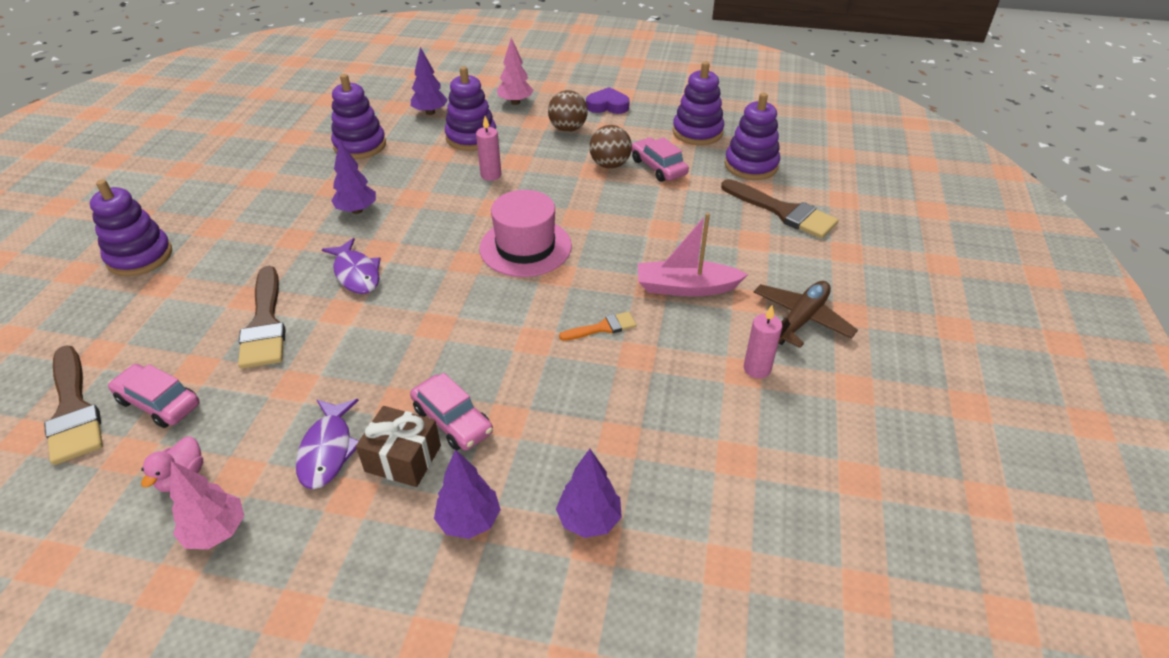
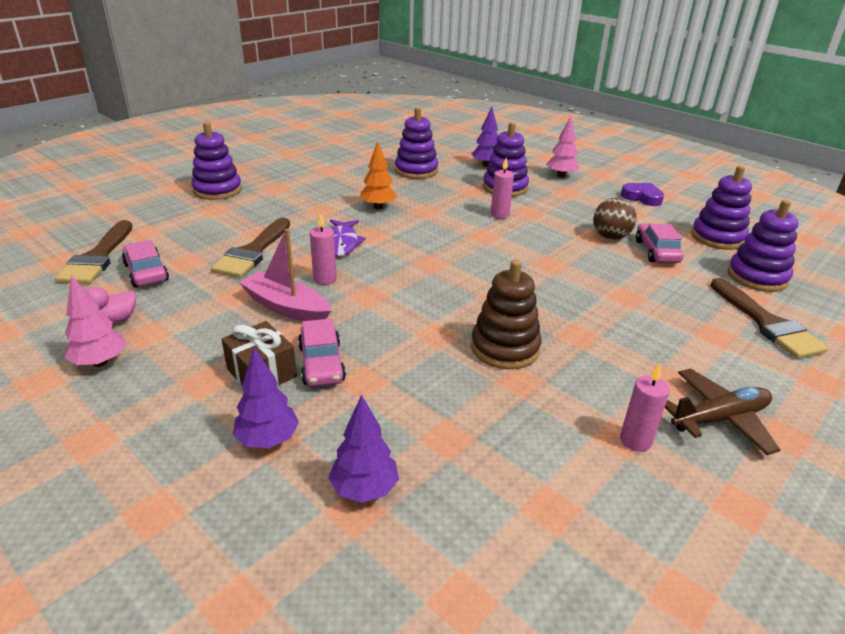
camera: 30 degrees right, 10 degrees down
purple fish [296,399,359,489] -> none
purple tree [331,140,376,214] -> orange tree [360,141,397,209]
pink hat [479,190,572,277] -> none
brown ball [548,90,588,132] -> none
orange brush [559,312,637,341] -> brown stacking toy [471,260,542,369]
pink boat [638,213,748,296] -> pink boat moved to [239,229,331,321]
none -> pink candle [310,213,337,285]

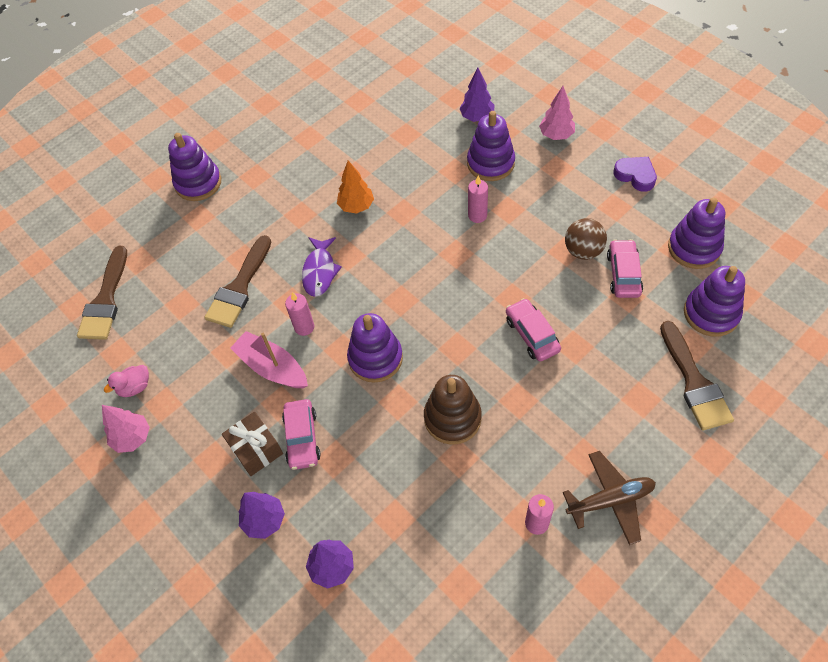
camera: 10 degrees right, 25 degrees up
pink car [122,240,169,288] -> pink car moved to [506,298,561,361]
purple stacking toy [395,107,438,179] -> purple stacking toy moved to [347,313,403,383]

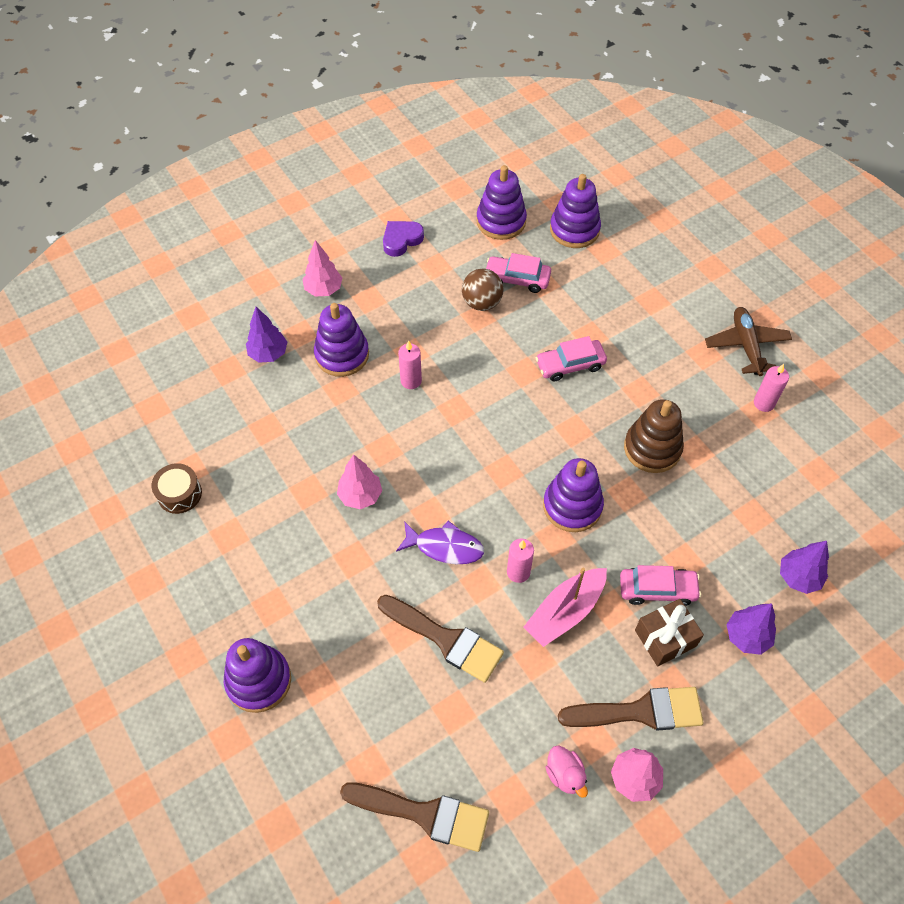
camera: 85 degrees left, 0 degrees up
orange tree [337,161,374,214] -> pink tree [337,455,382,509]
brown brush [660,321,734,431] -> brown brush moved to [558,687,704,731]
none -> brown drum [152,463,202,514]

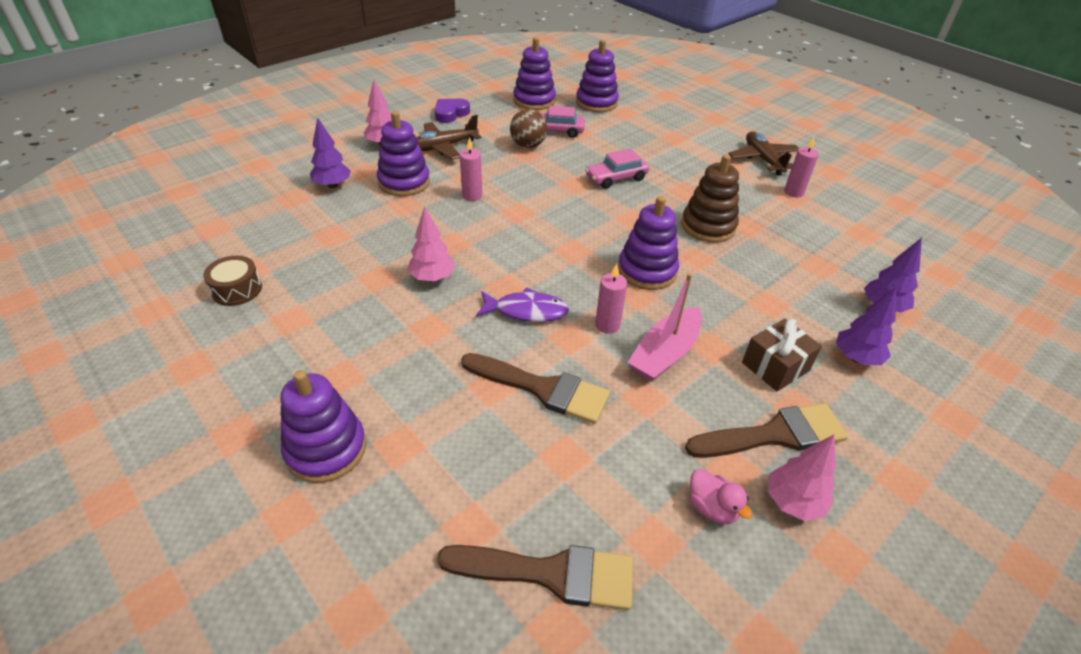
camera: 10 degrees left, 15 degrees down
pink car [620,565,701,606] -> none
none -> brown plane [416,115,482,160]

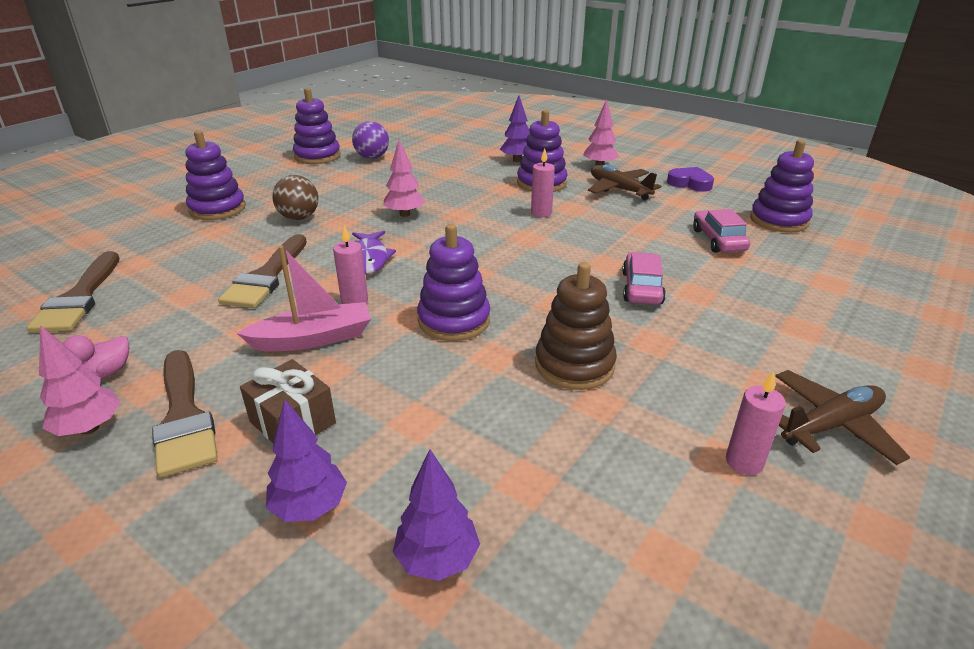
camera: 80 degrees right, 10 degrees down
brown drum [203,256,262,306] -> purple ball [352,121,389,159]
brown ball [510,109,547,148] -> brown ball moved to [272,175,319,220]
purple stacking toy [576,40,619,112] -> purple stacking toy moved to [293,88,341,164]
pink car [585,148,649,189] -> pink car turned 45 degrees clockwise [622,252,666,305]
pink boat [627,273,702,382] -> pink boat turned 135 degrees clockwise [237,246,371,351]

